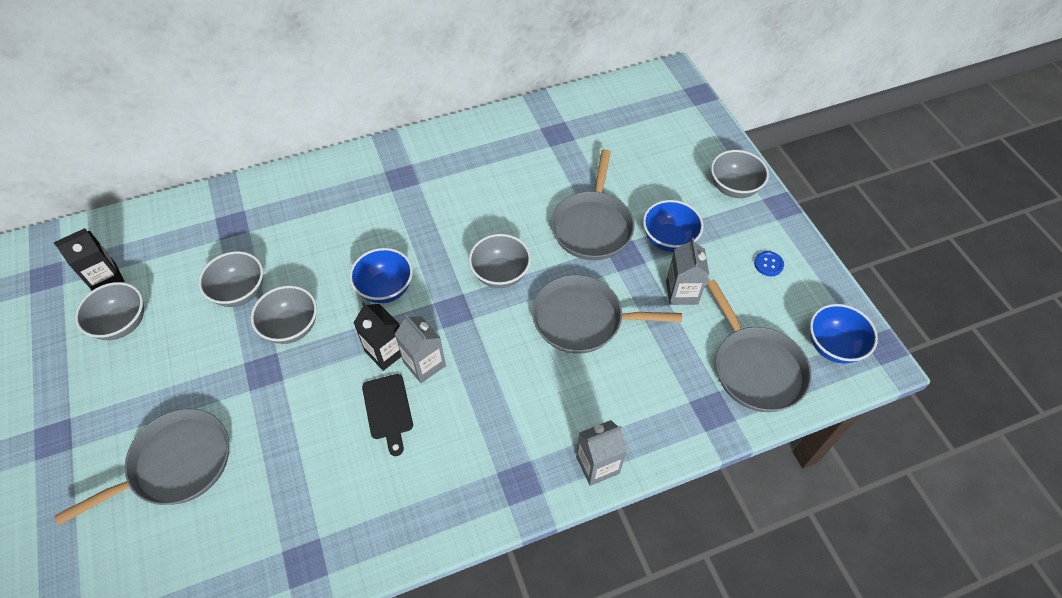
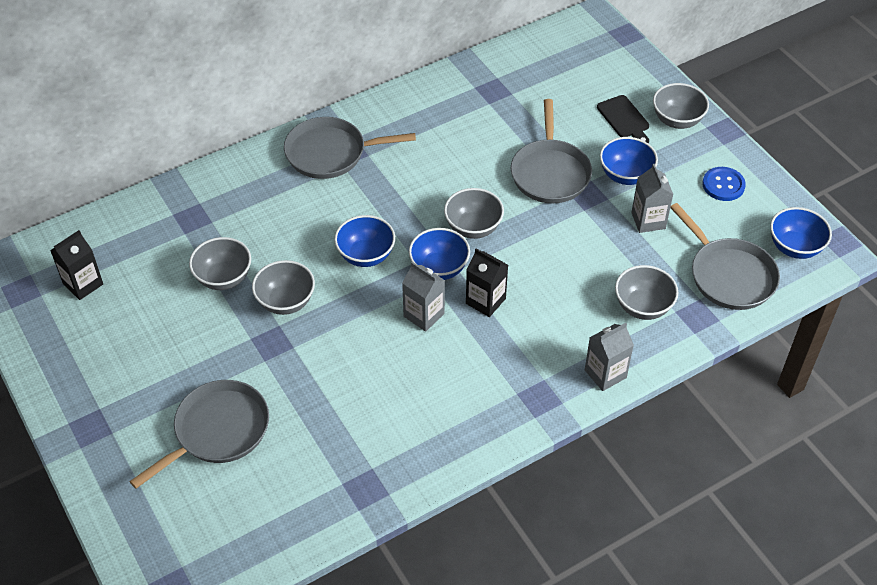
camera: 10 degrees left, 5 degrees down
grey bowl [75,282,144,340] -> grey bowl moved to [615,265,678,320]
black carton [353,302,402,371] -> black carton moved to [466,249,508,317]
black cutting board [362,374,413,456] -> black cutting board moved to [597,95,649,144]
grey pan [532,275,682,354] -> grey pan moved to [284,117,416,179]
blue button [754,251,784,276] -> blue button [702,167,746,201], size x1.53
none -> blue bowl [409,228,470,280]

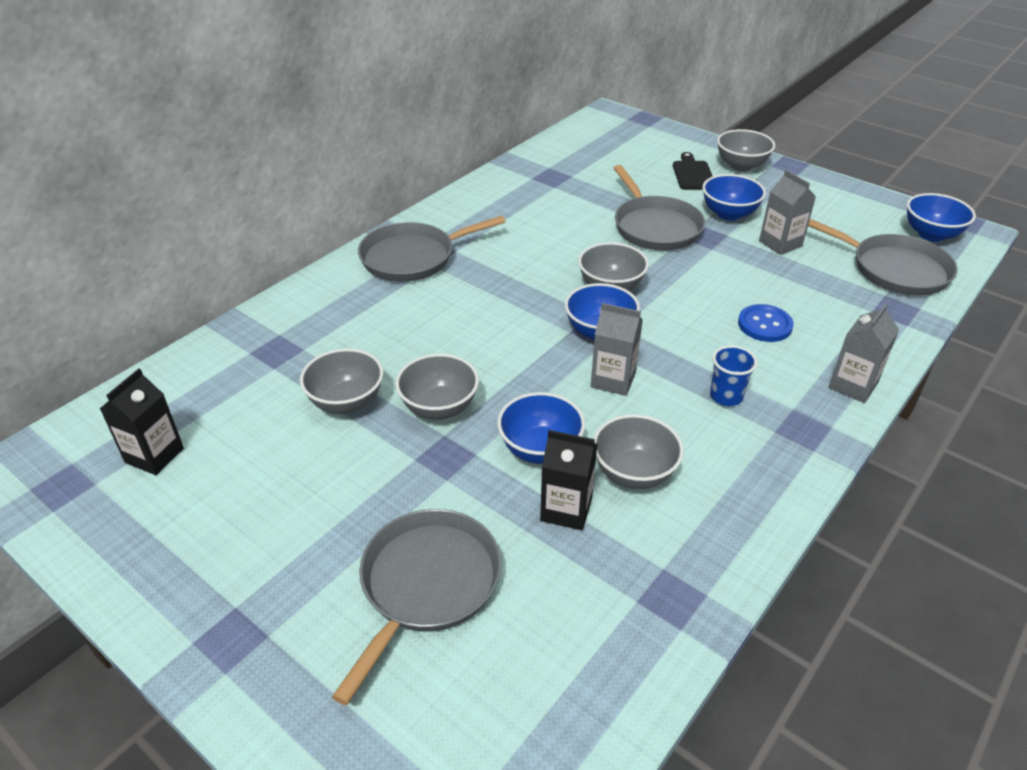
camera: 20 degrees left, 10 degrees down
blue bowl [334,215,395,267] -> blue bowl moved to [497,392,585,464]
black carton [466,249,508,317] -> black carton moved to [540,430,597,530]
black cutting board [597,95,649,144] -> black cutting board turned 135 degrees counterclockwise [673,152,713,190]
grey bowl [615,265,678,320] -> grey bowl moved to [594,414,684,489]
blue button [702,167,746,201] -> blue button moved to [738,304,794,342]
none -> blue cup [710,345,757,406]

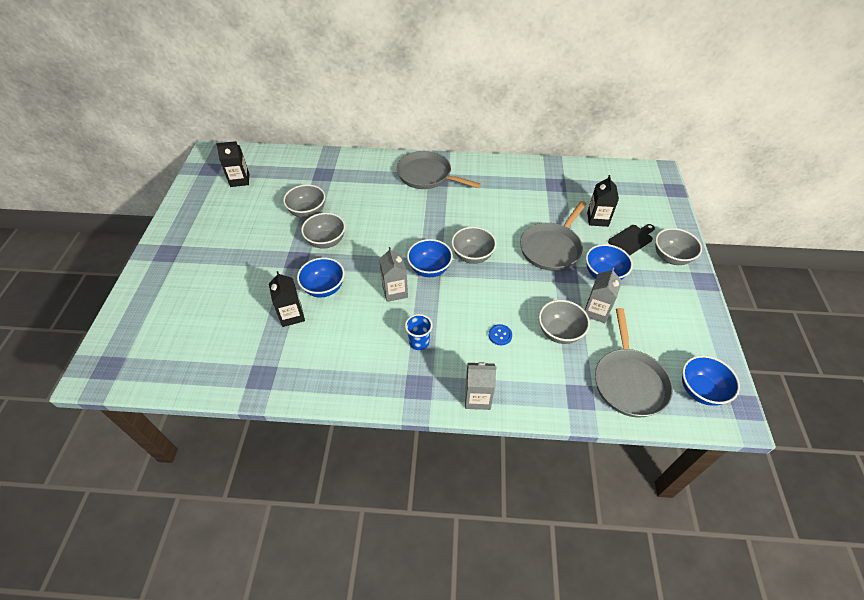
camera: 55 degrees right, 10 degrees up
grey pan [332,509,501,705] -> none
grey bowl [594,414,684,489] -> grey bowl moved to [539,300,590,344]
blue button [738,304,794,342] -> blue button [489,324,512,345], size x0.65
none -> black carton [587,175,619,227]

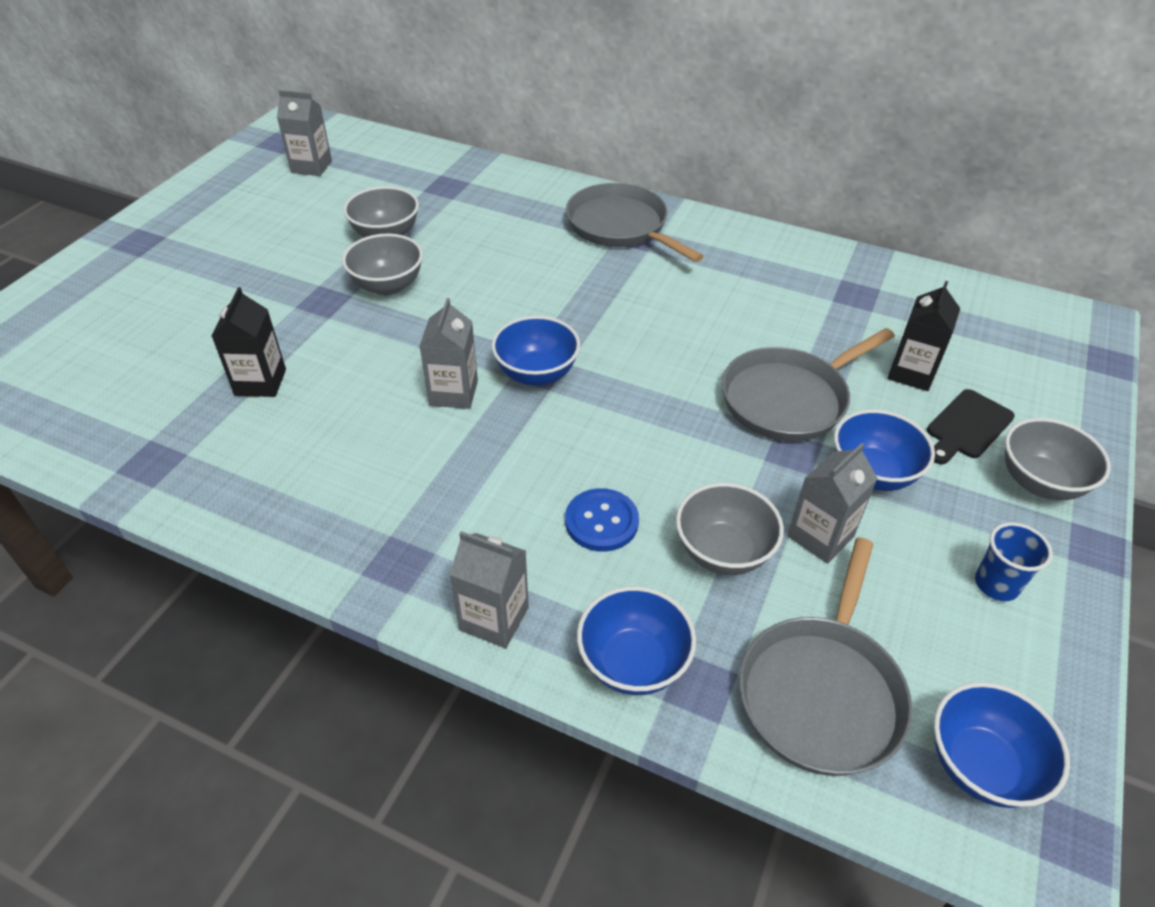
camera: 20 degrees right, 5 degrees down
black carton [216,141,249,187] -> grey carton [277,90,332,176]
blue bowl [297,257,345,297] -> blue bowl moved to [577,586,696,695]
blue cup [405,314,433,350] -> blue cup moved to [975,522,1053,601]
grey bowl [451,227,496,264] -> none
blue button [489,324,512,345] -> blue button [565,488,639,552], size x1.53
black cutting board [608,224,655,256] -> black cutting board turned 150 degrees clockwise [927,389,1015,464]

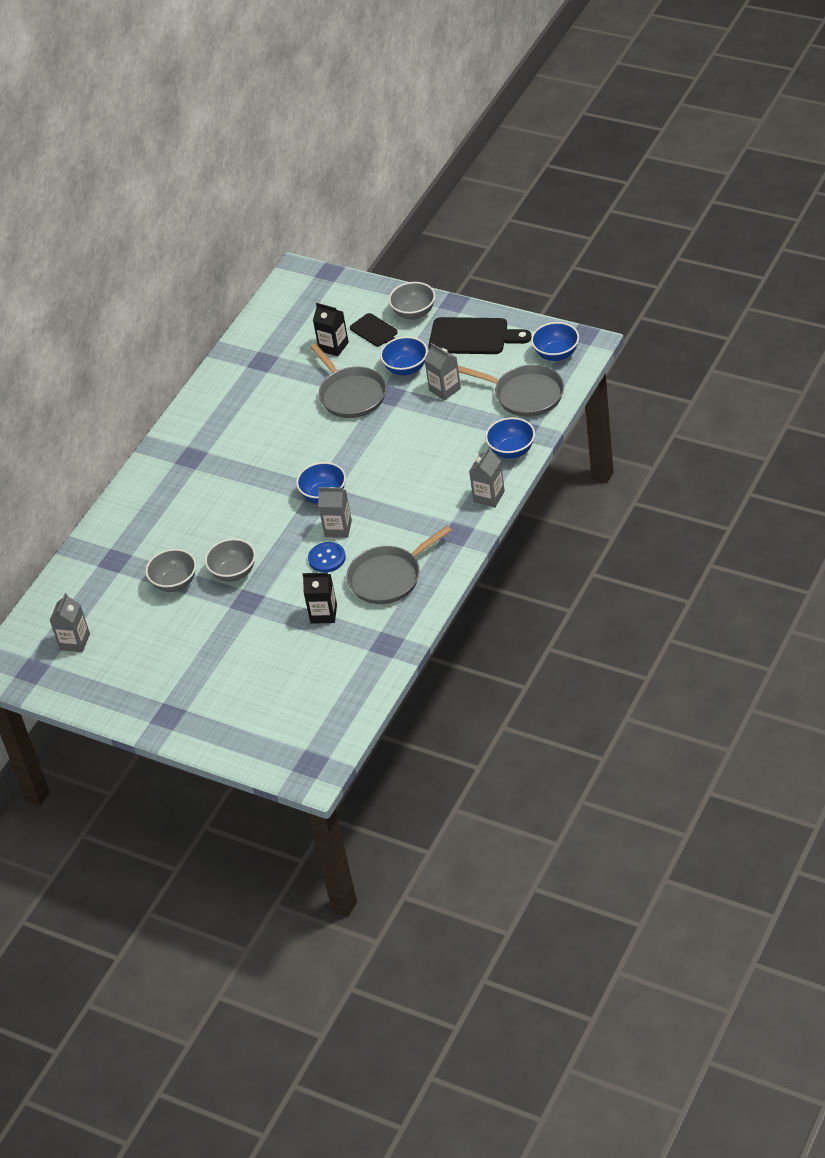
camera: 80 degrees left, 0 degrees up
blue button [565,488,639,552] -> blue button moved to [308,542,346,573]
grey pan [566,183,704,262] -> grey pan moved to [347,526,452,604]
grey bowl [676,483,784,575] -> none
blue cup [975,522,1053,601] -> black cutting board [428,317,532,354]

